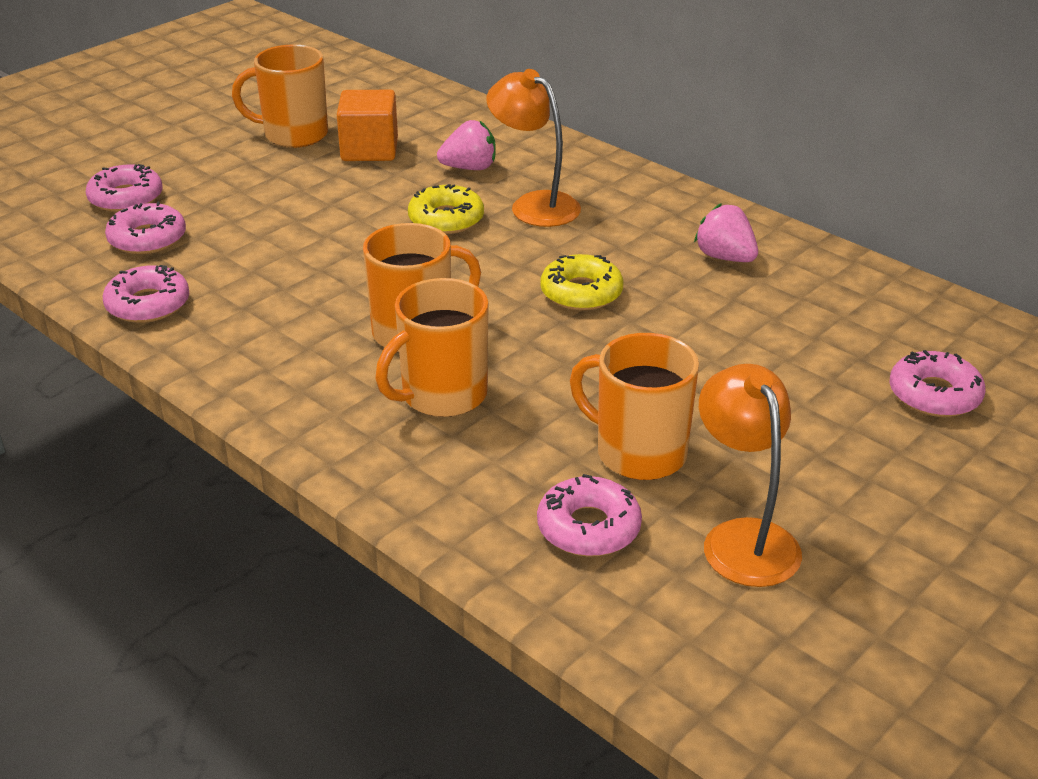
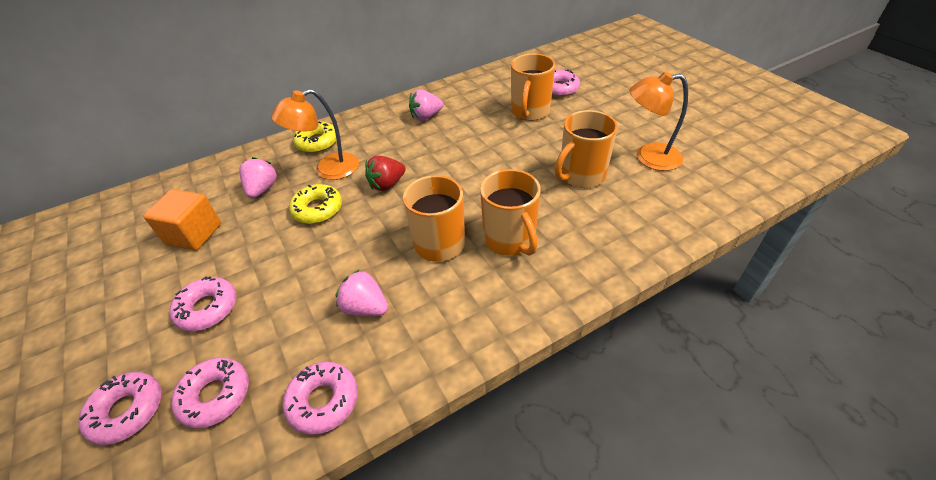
camera: 70 degrees left, 10 degrees up
orange mug [232,44,328,148] -> orange mug moved to [511,53,555,121]
pink donut [537,474,642,556] -> pink donut moved to [170,276,237,331]
yellow donut [540,254,623,311] -> yellow donut moved to [293,121,336,153]
none -> pink strawberry [336,269,388,316]
none -> red strawberry [365,156,406,191]

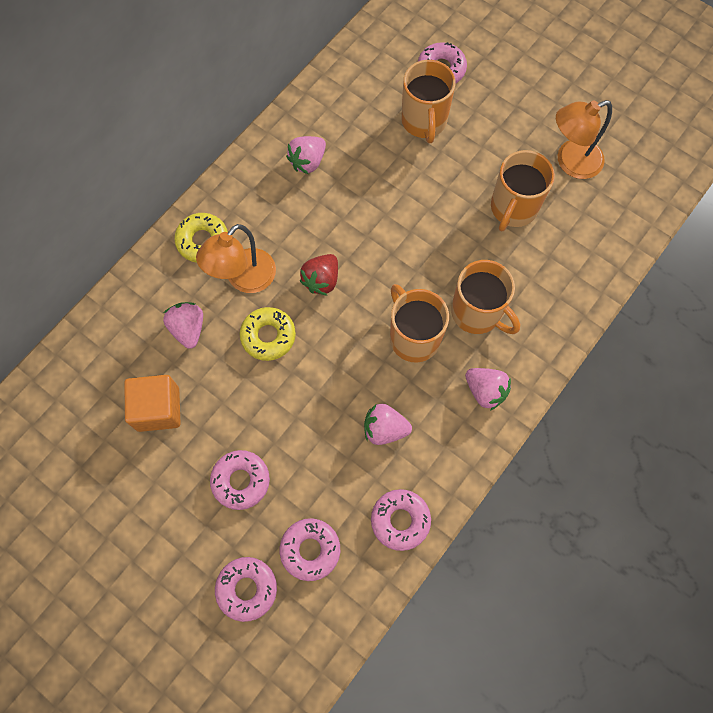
camera: 25 degrees left, 25 degrees up
none -> pink strawberry [465,368,511,410]

